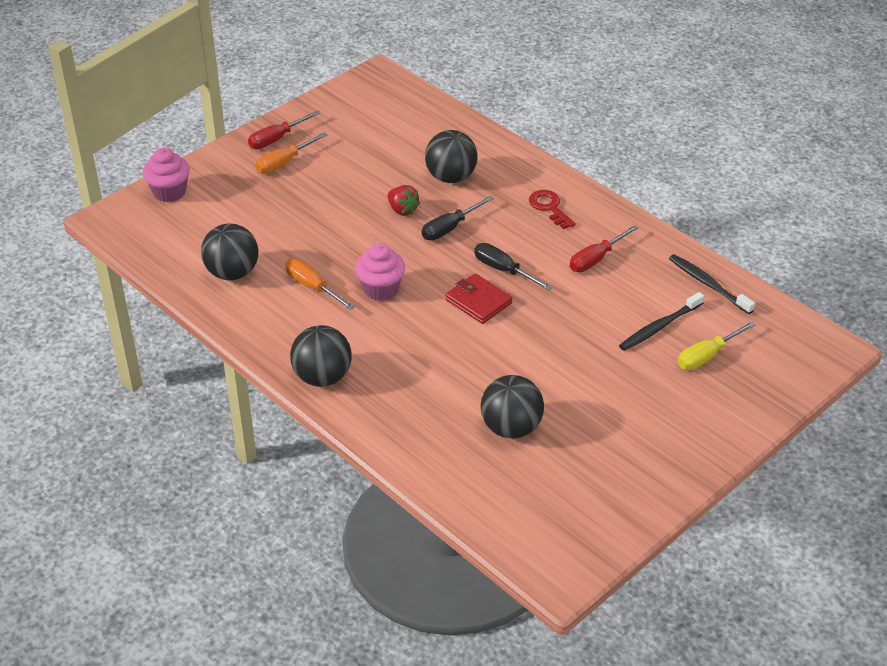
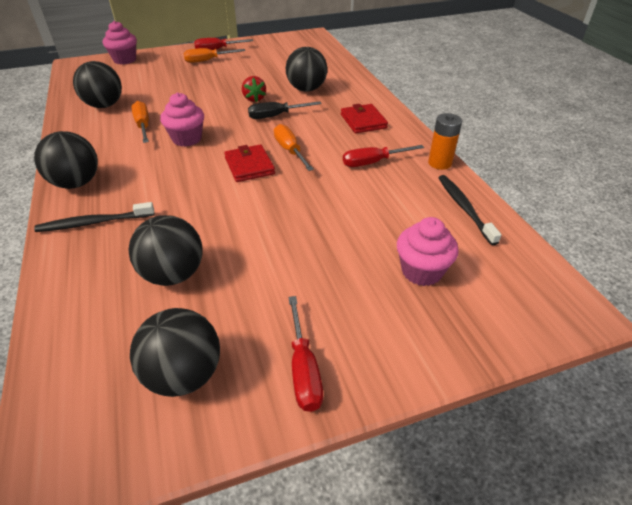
camera: 25 degrees right, 0 degrees up
black screwdriver [474,243,553,290] -> orange screwdriver [274,124,314,171]
red key [529,190,576,229] -> red wallet [341,104,388,133]
black toothbrush [619,292,704,351] -> black toothbrush moved to [34,202,155,232]
yellow screwdriver [678,321,756,370] -> pink cupcake [397,217,459,286]
none -> black ball [130,308,220,397]
none -> red screwdriver [288,296,323,412]
none -> orange battery [428,113,462,170]

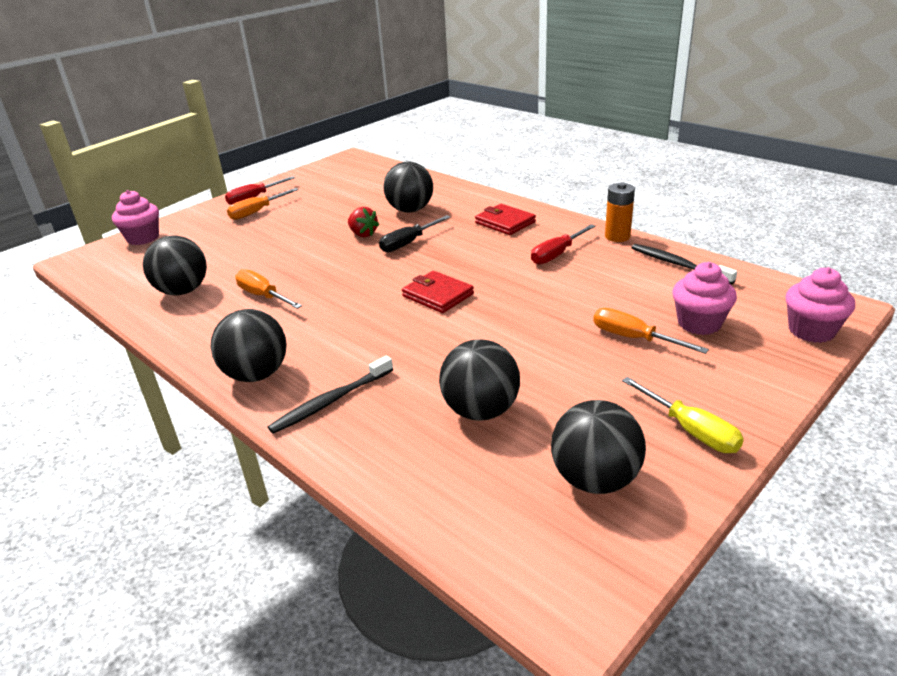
camera: 25 degrees left, 10 degrees down
pink cupcake [160,92,204,147] -> pink cupcake moved to [786,267,855,343]
orange screwdriver [274,124,314,171] -> orange screwdriver moved to [593,308,709,354]
red screwdriver [288,296,323,412] -> yellow screwdriver [622,377,744,453]

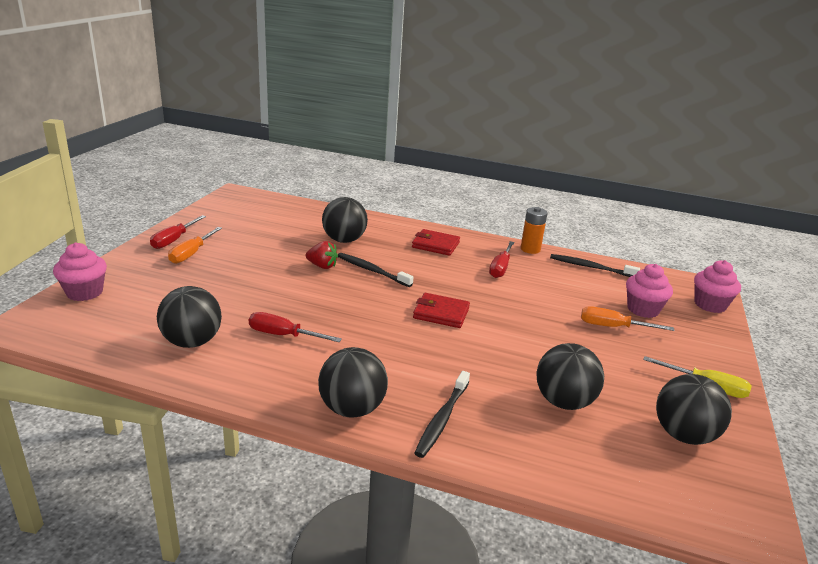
camera: 30 degrees left, 5 degrees down
orange screwdriver [235,269,302,309] -> red screwdriver [249,312,342,342]
black screwdriver [379,215,450,252] -> black toothbrush [338,253,413,287]

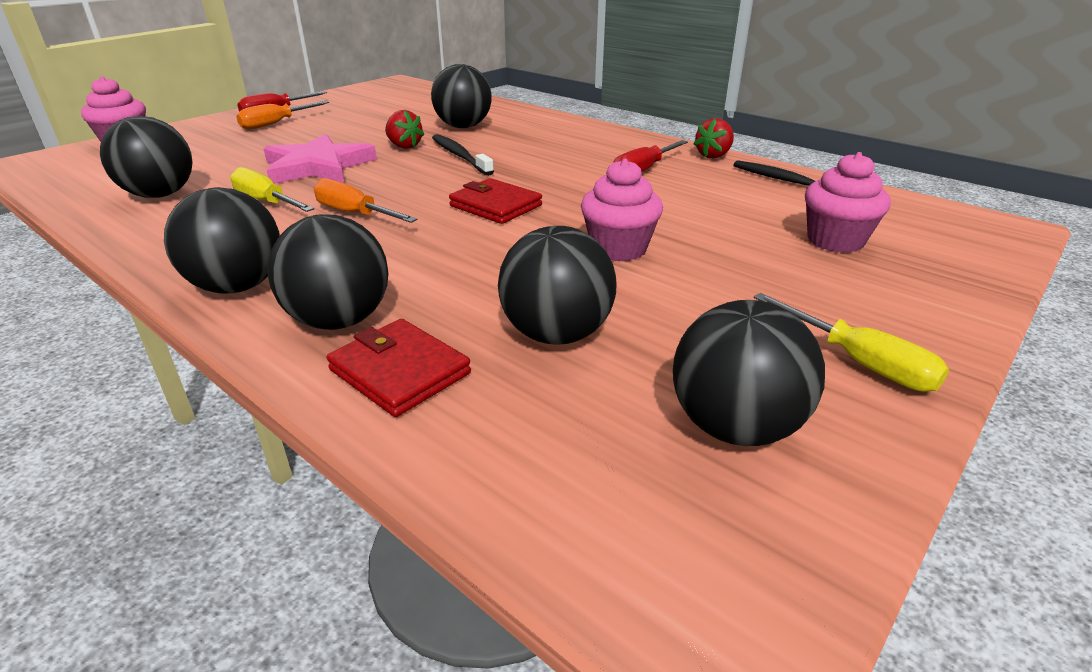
camera: 25 degrees right, 5 degrees up
red screwdriver [249,312,342,342] -> yellow screwdriver [230,167,314,212]
red wallet [412,229,460,256] -> red wallet moved to [327,319,471,417]
black toothbrush [415,371,470,458] -> black ball [268,214,388,330]
orange battery [521,207,548,254] -> red strawberry [694,118,734,158]
orange screwdriver [581,306,674,331] -> orange screwdriver moved to [314,178,418,223]
pink cupcake [694,260,741,313] -> pink cupcake moved to [581,158,663,262]
none -> pink star [263,134,377,184]

